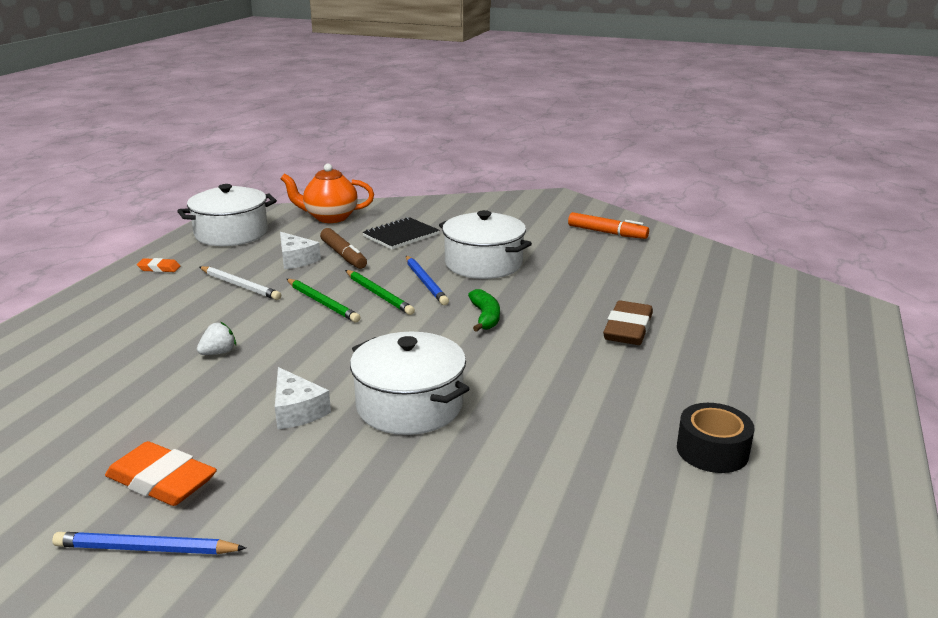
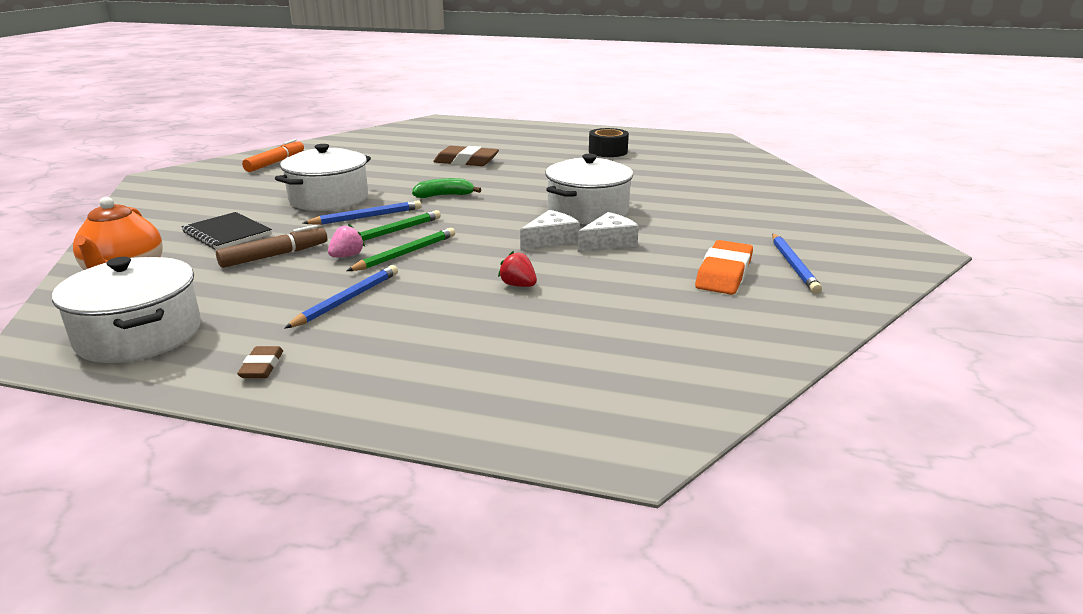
camera: 95 degrees left, 0 degrees up
orange eraser [137,258,180,272] -> brown eraser [237,346,283,378]
white strawberry [197,322,236,355] -> red strawberry [498,251,537,287]
white pencil [200,266,281,300] -> blue pencil [284,265,398,329]
white cheese [280,232,321,269] -> white cheese moved to [520,210,580,251]
none -> pink strawberry [328,224,365,257]

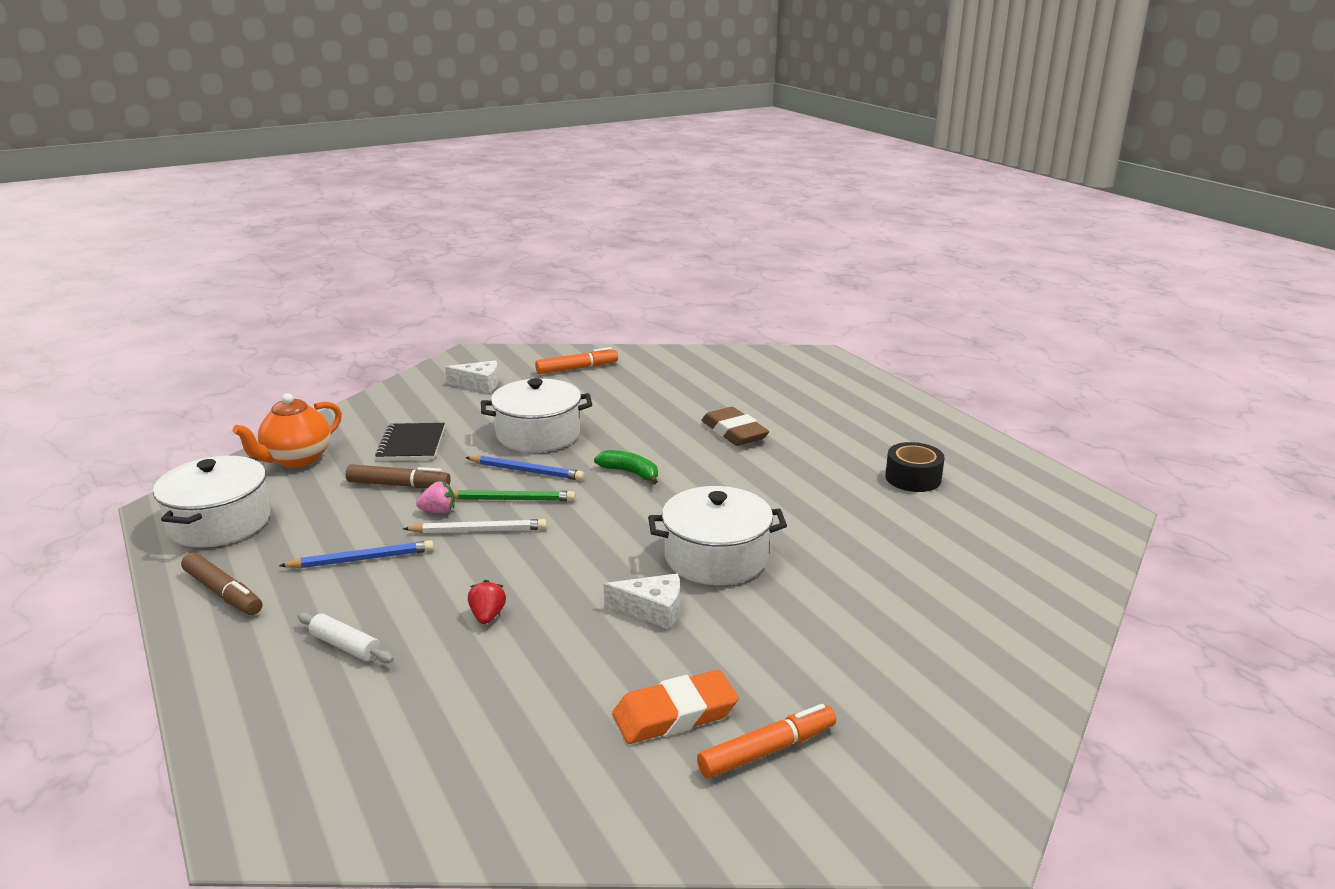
camera: 45 degrees right, 0 degrees up
brown eraser [237,346,283,378] -> brown marker [181,552,262,615]
green pencil [347,228,455,271] -> white pencil [403,519,547,533]
white cheese [520,210,580,251] -> white cheese moved to [445,360,499,393]
blue pencil [772,234,822,294] -> orange marker [697,704,836,779]
none -> white rolling pin [297,612,394,663]

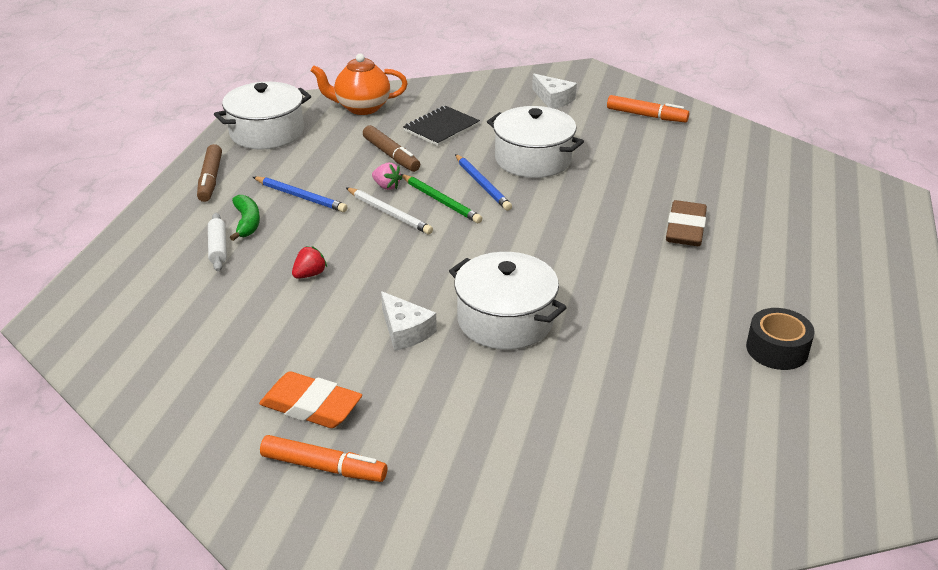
camera: 45 degrees right, 10 degrees up
green banana [594,450,658,484] -> green banana moved to [230,195,260,241]

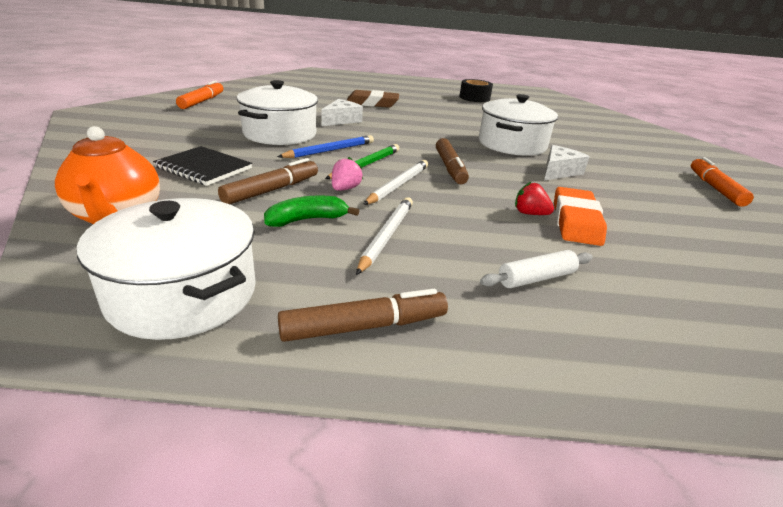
camera: 105 degrees left, 5 degrees down
green banana [230,195,260,241] -> green banana moved to [264,195,359,227]
blue pencil [253,177,347,212] -> white pencil [356,197,413,275]
orange eraser [259,371,362,428] -> orange eraser moved to [554,187,607,246]
white cheese [532,74,577,109] -> white cheese moved to [321,99,363,126]
none -> brown marker [436,138,469,184]

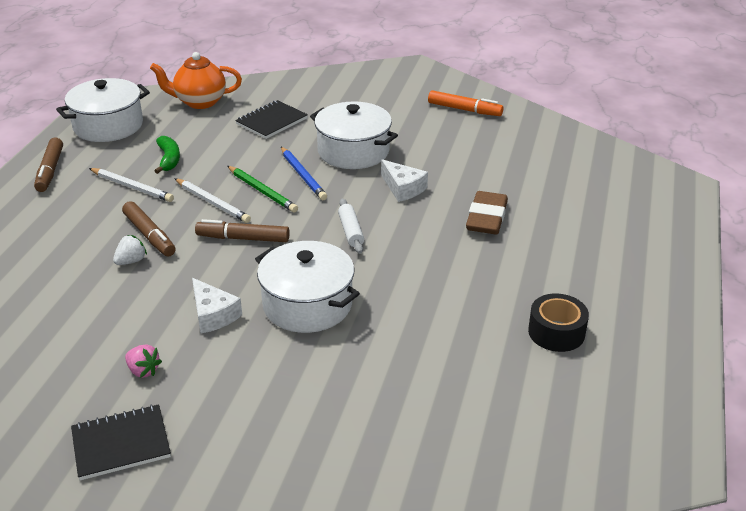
camera: 105 degrees right, 5 degrees up
brown marker [218,158,318,204] -> brown marker moved to [122,201,176,257]
pink strawberry [332,157,363,191] -> pink strawberry moved to [125,344,162,378]
white rolling pin [480,250,593,288] -> white rolling pin moved to [338,199,364,254]
red strawberry [515,181,554,215] -> white strawberry [113,235,147,265]
orange eraser [554,187,607,246] -> none
orange marker [691,157,754,207] -> black notebook [71,404,171,480]

